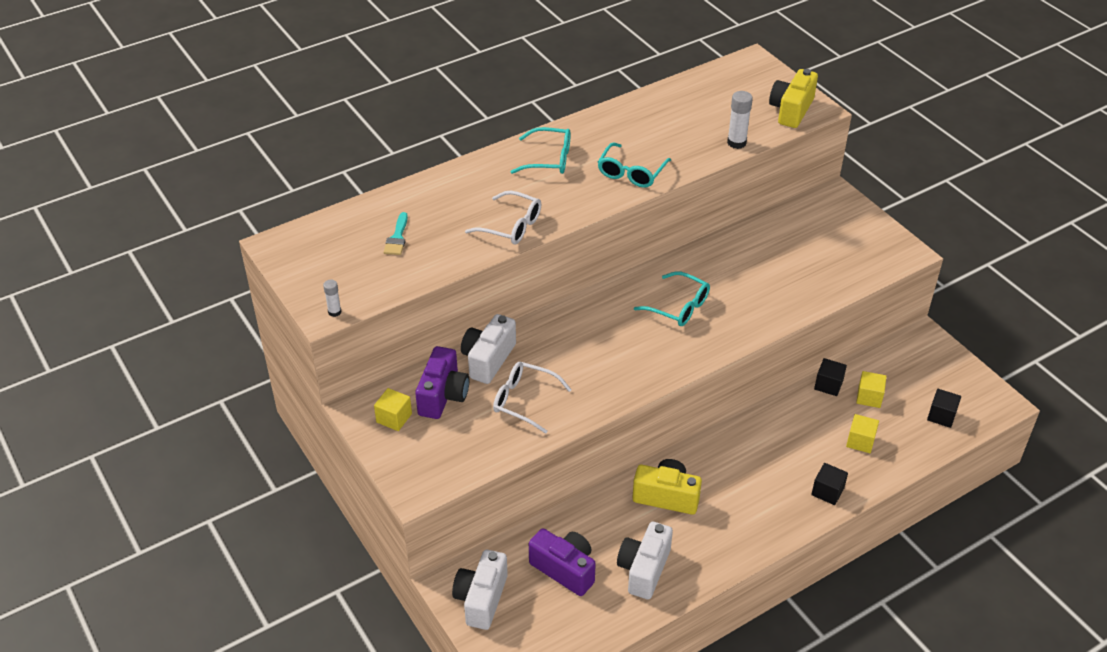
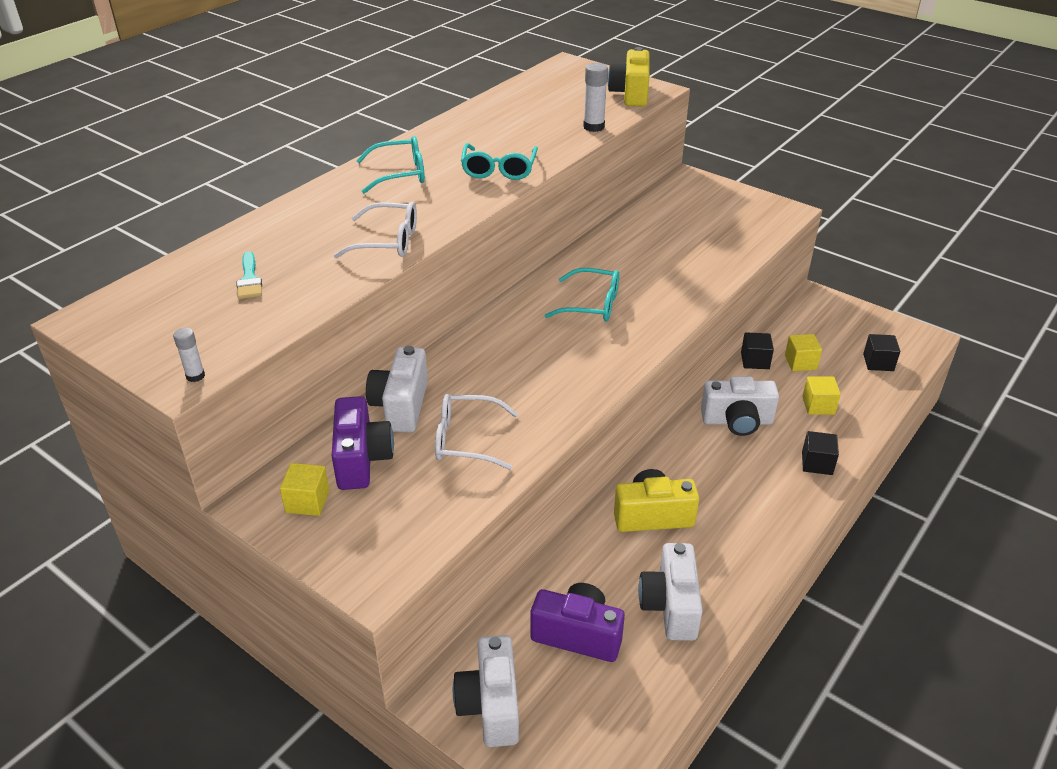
camera: 20 degrees left, 5 degrees down
none -> white camera [701,376,779,436]

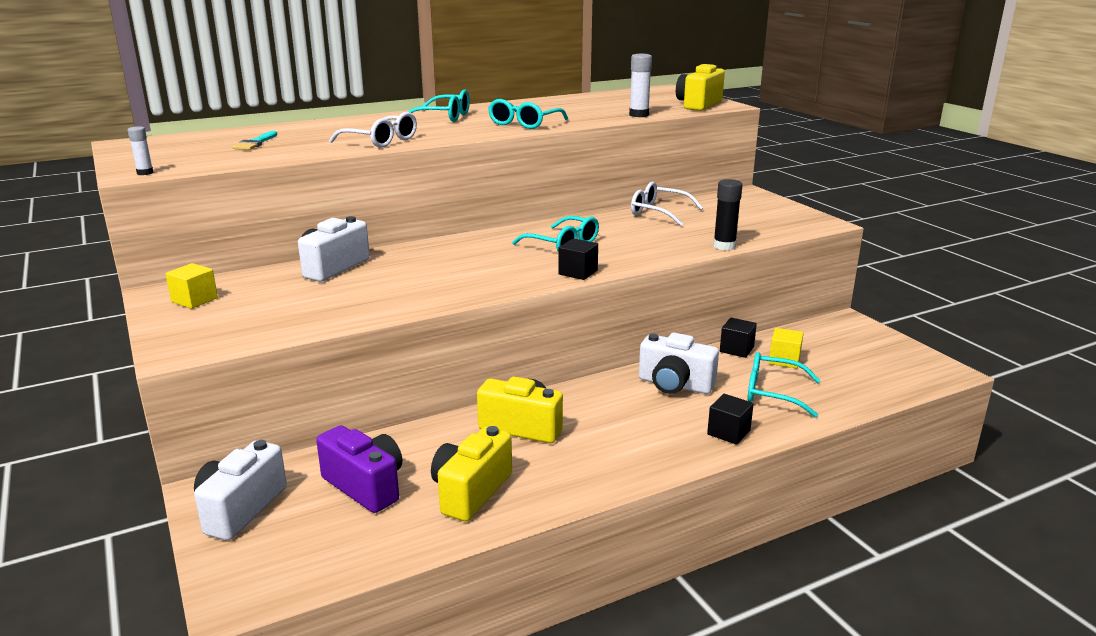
camera: 25 degrees right, 15 degrees down
purple camera [332,396,394,490] -> none
white glasses [435,394,518,470] -> white glasses moved to [631,182,703,226]
white camera [638,543,703,641] -> yellow camera [431,426,512,521]
yellow cube [802,376,841,415] -> turquoise glasses [747,352,821,418]
black cube [863,334,900,371] -> black cube moved to [558,238,598,280]
none -> black glue stick [713,179,742,250]

